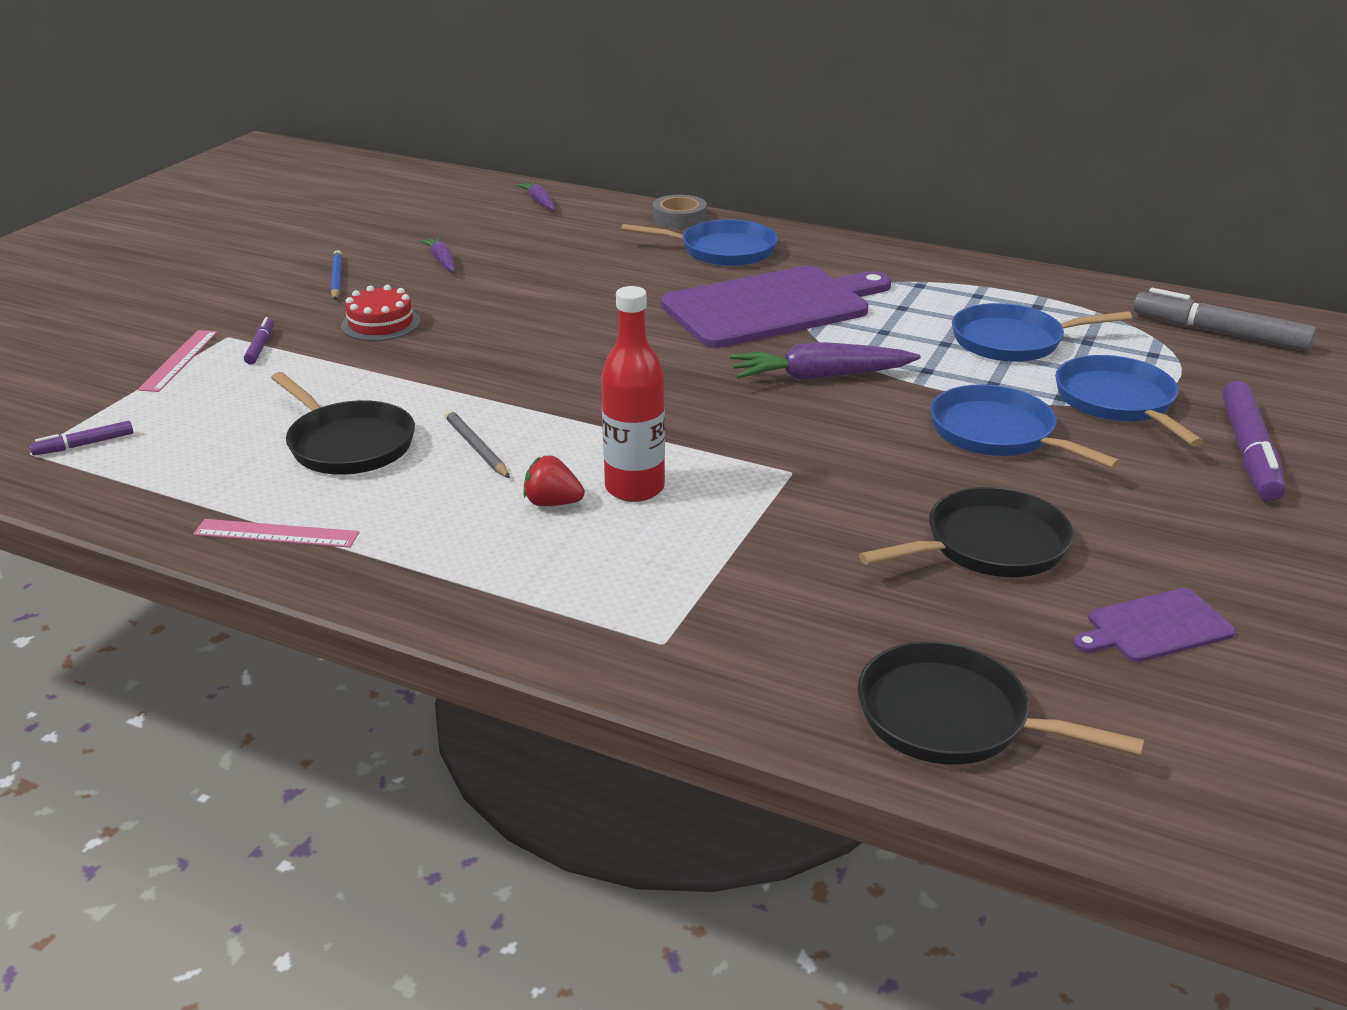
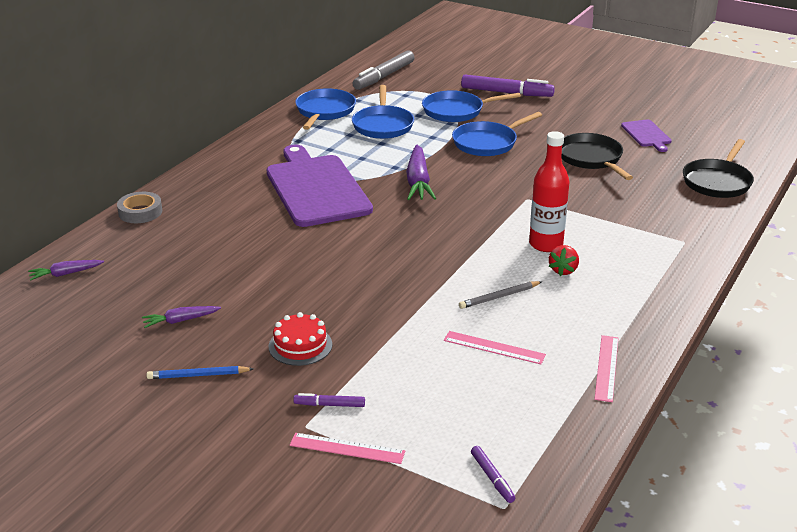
camera: 85 degrees left, 0 degrees up
black pan [271,372,415,475] -> pink ruler [444,331,546,364]
blue pan [621,219,778,266] -> blue pan moved to [295,88,356,130]

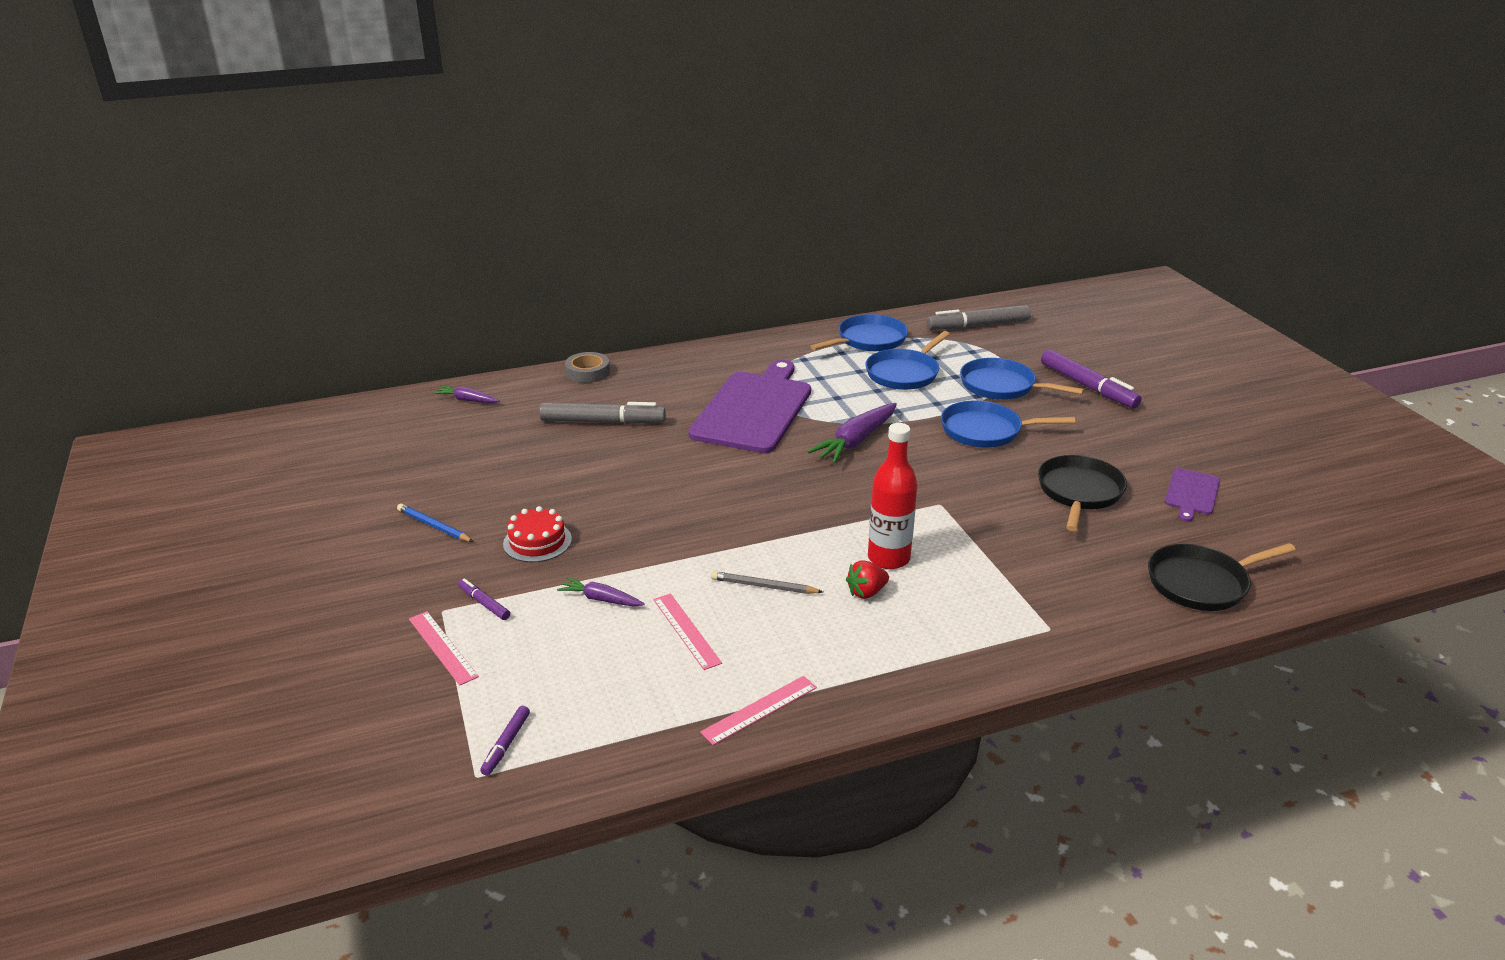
camera: 40 degrees right, 0 degrees up
purple carrot [142,306,221,328] -> purple carrot moved to [557,577,645,606]
none -> grey marker [539,402,666,424]

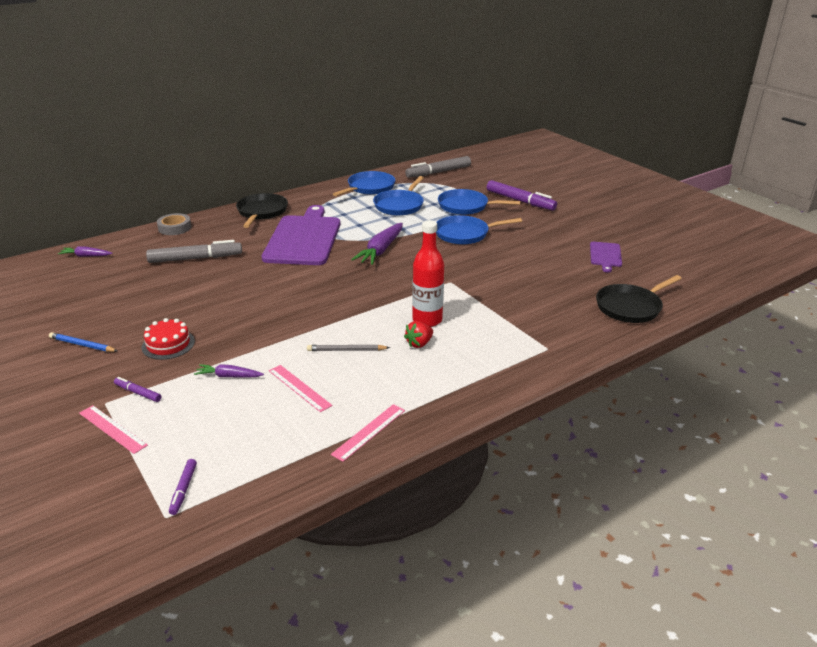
camera: 15 degrees left, 0 degrees up
black pan [1038,455,1127,531] -> black pan moved to [236,193,288,228]

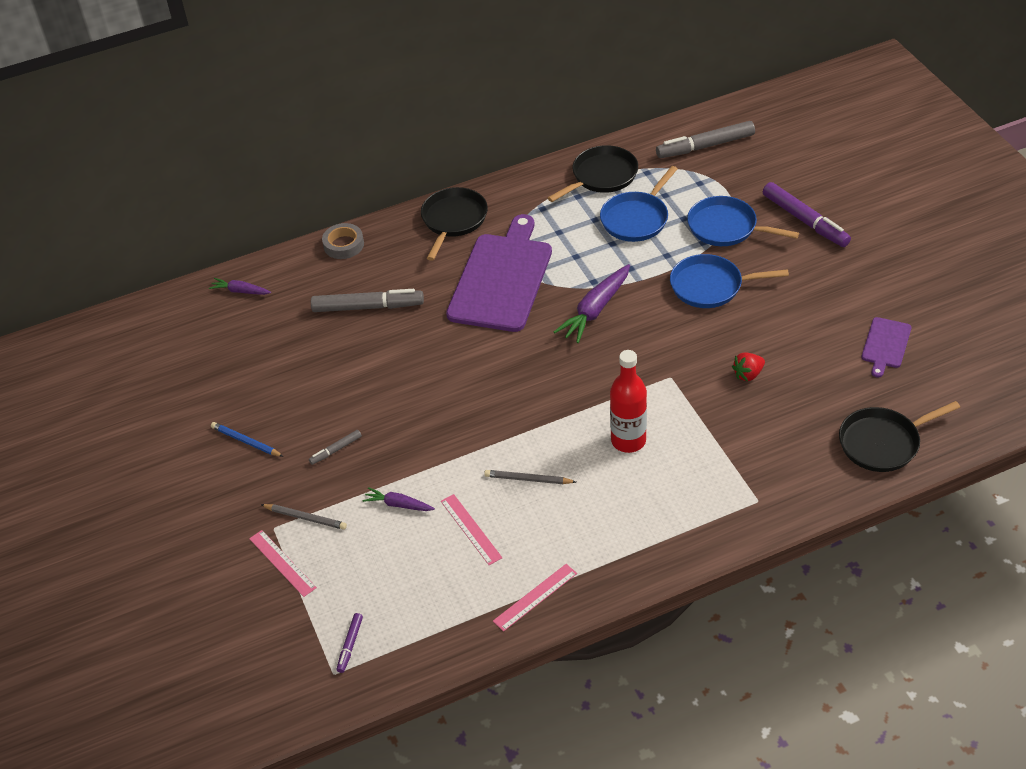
camera: 15 degrees right, 15 degrees up
purple marker [114,377,162,402] -> grey pencil [261,504,347,530]
red cake [142,318,195,360] -> grey marker [309,430,362,465]
blue pan [333,171,395,196] -> black pan [548,145,638,202]
red strawberry [404,321,433,348] -> red strawberry moved to [732,352,765,381]

